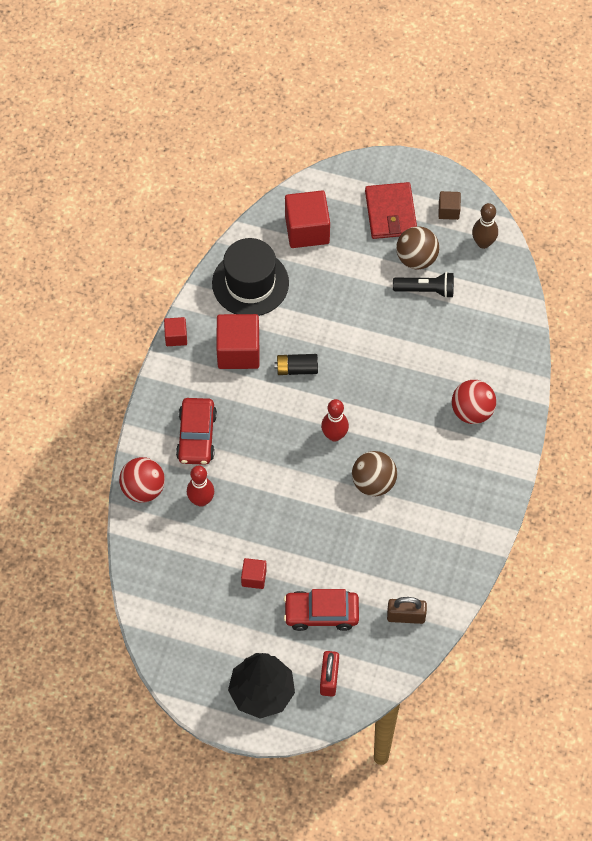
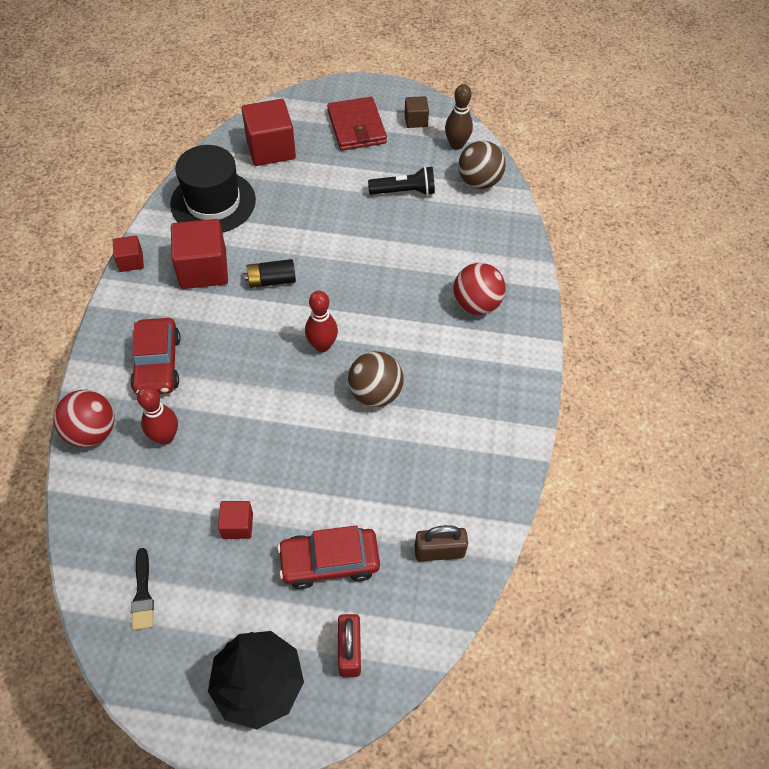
camera: 10 degrees left, 5 degrees down
brown ball [396,226,439,269] -> brown ball moved to [458,141,505,189]
none -> black brush [131,548,154,630]

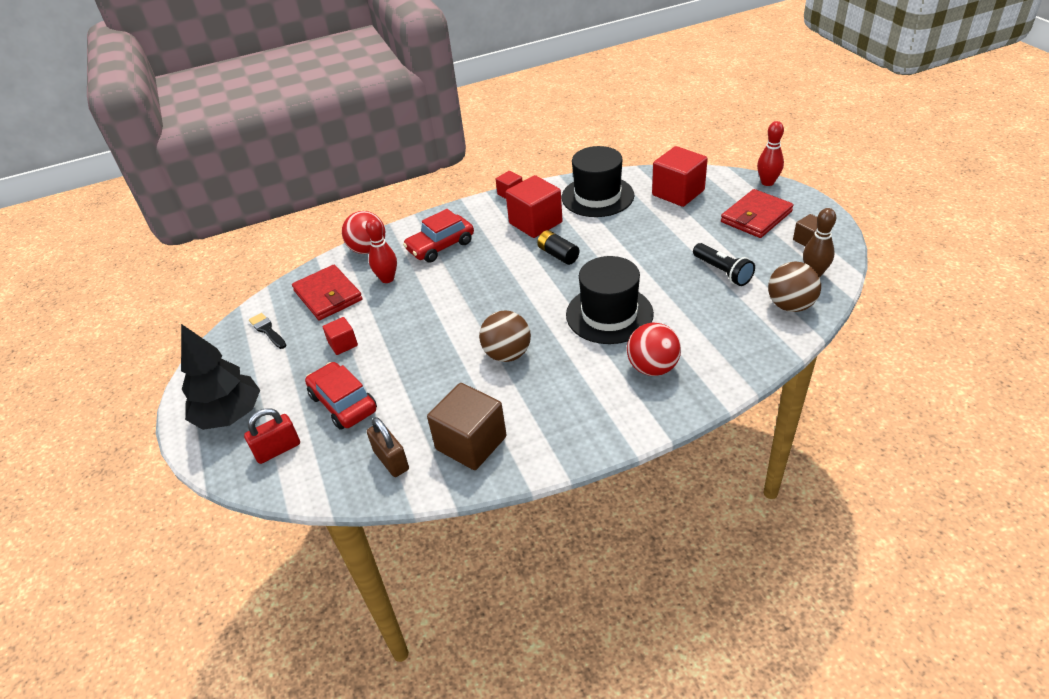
camera: 65 degrees right, 15 degrees down
black brush [131,548,154,630] -> black brush turned 90 degrees clockwise [249,313,287,349]
red bowling pin [305,291,338,352] -> red bowling pin moved to [757,121,784,186]
none -> red wallet [292,265,363,321]
none -> brown cube [427,383,507,470]
none -> black hat [566,256,654,344]

